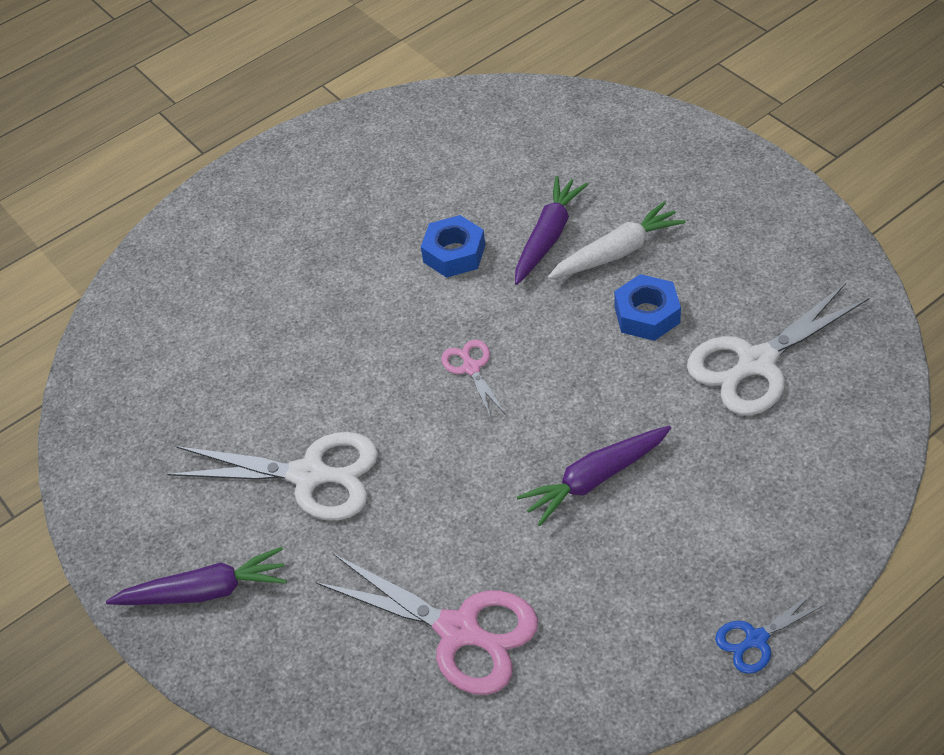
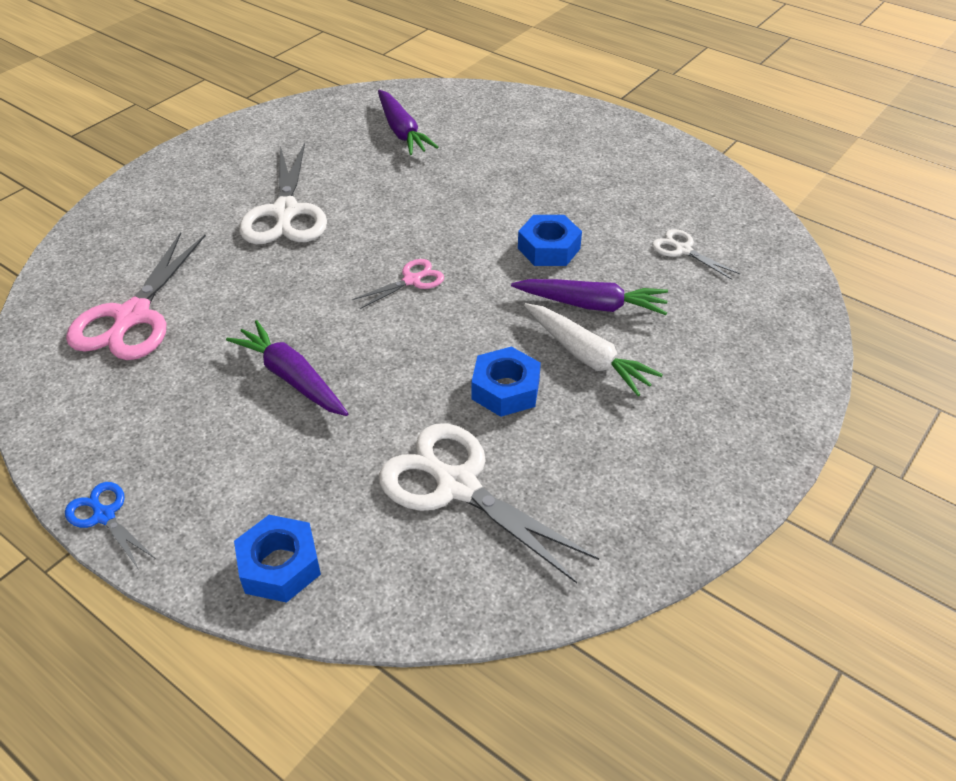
camera: 70 degrees right, 5 degrees down
purple carrot [106,547,287,605] -> purple carrot moved to [378,90,438,155]
none -> blue nut [234,515,321,603]
none -> white scissors [652,229,740,280]

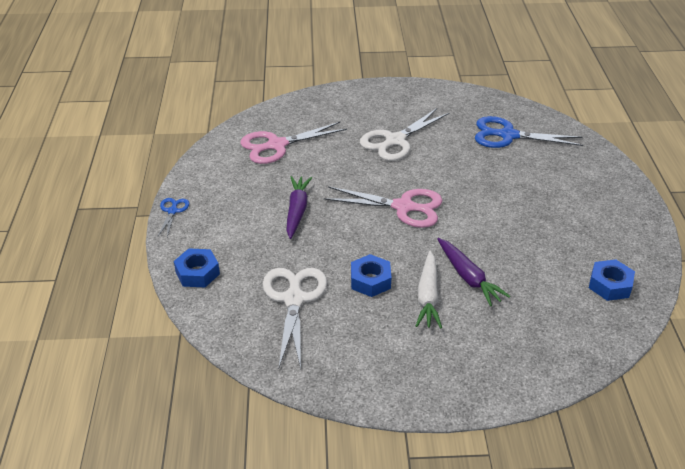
camera: 50 degrees right, 5 degrees down
pink scissors [352,259,444,309] -> pink scissors [323,186,443,228], size x1.99
purple carrot [378,90,438,155] -> blue scissors [475,116,583,148]
blue nut [518,215,582,266] -> blue nut moved to [589,259,635,301]
white scissors [652,229,740,280] -> none

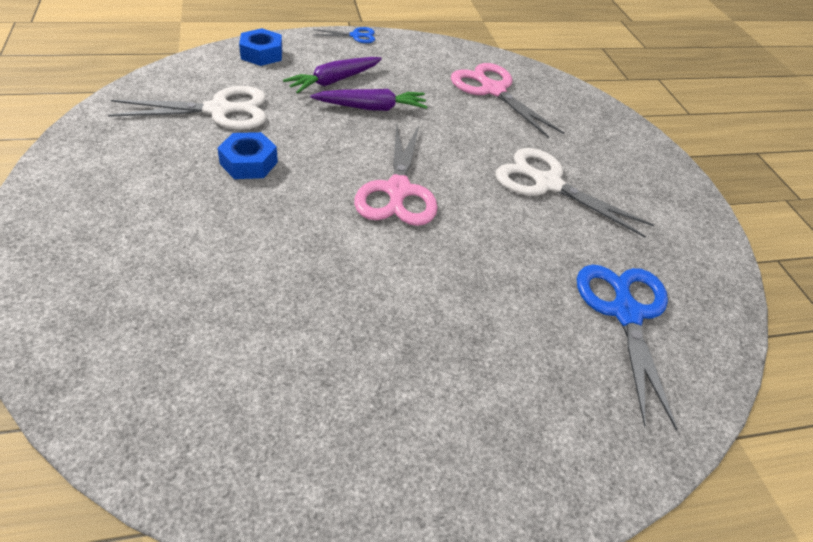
camera: 75 degrees right, 5 degrees up
white carrot [416,251,442,328] -> none
purple carrot [437,238,510,306] -> purple carrot moved to [283,57,382,94]
blue nut [589,259,635,301] -> none

